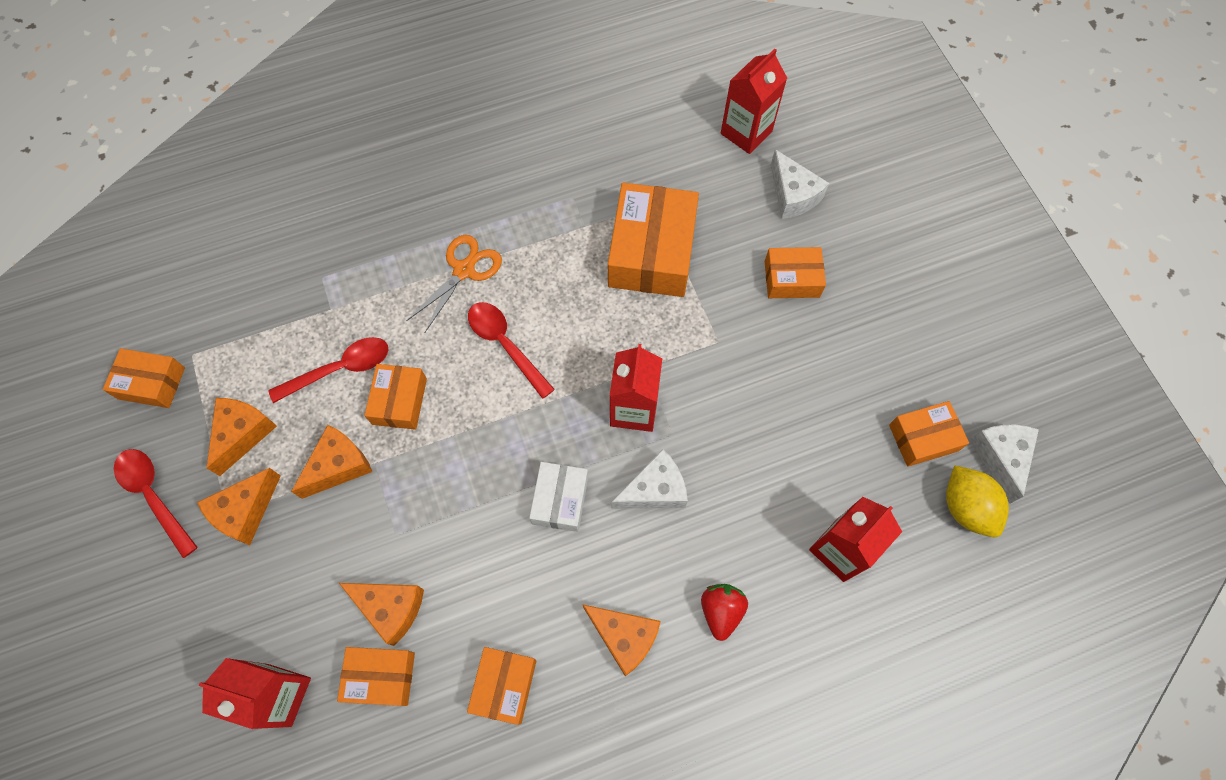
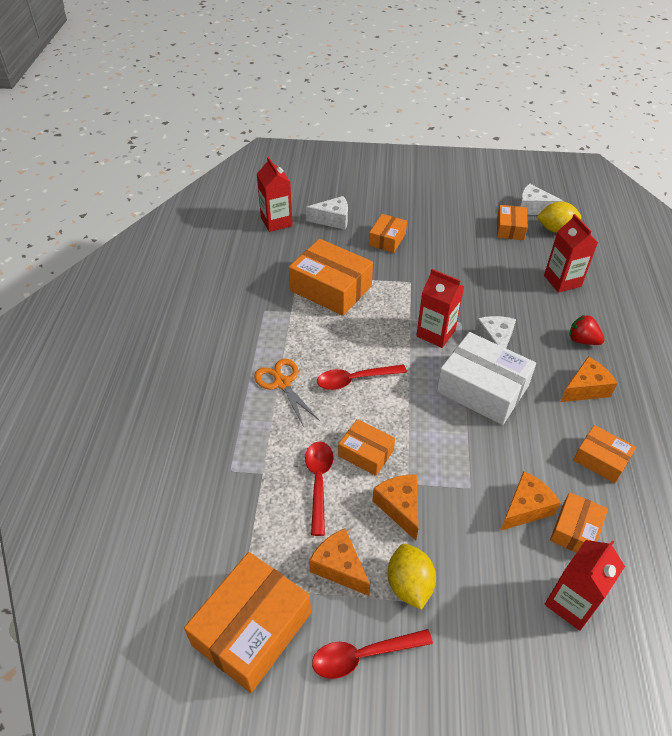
camera: 65 degrees left, 20 degrees down
orange box [103,348,185,408] -> orange box [184,552,311,693], size x1.80
orange cheese [197,468,281,545] -> yellow lemon [387,544,436,610]
white box [529,462,588,532] -> white box [436,332,536,425], size x1.80

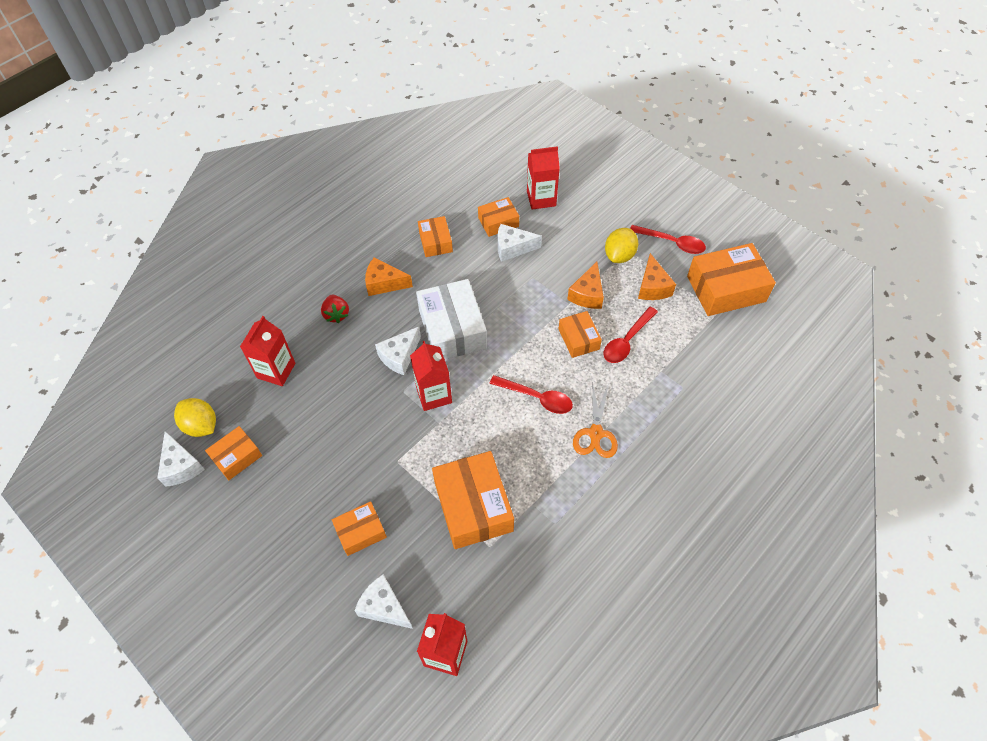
camera: 140 degrees left, 10 degrees up
orange cheese [500,471,561,531] -> white cheese [498,224,542,262]

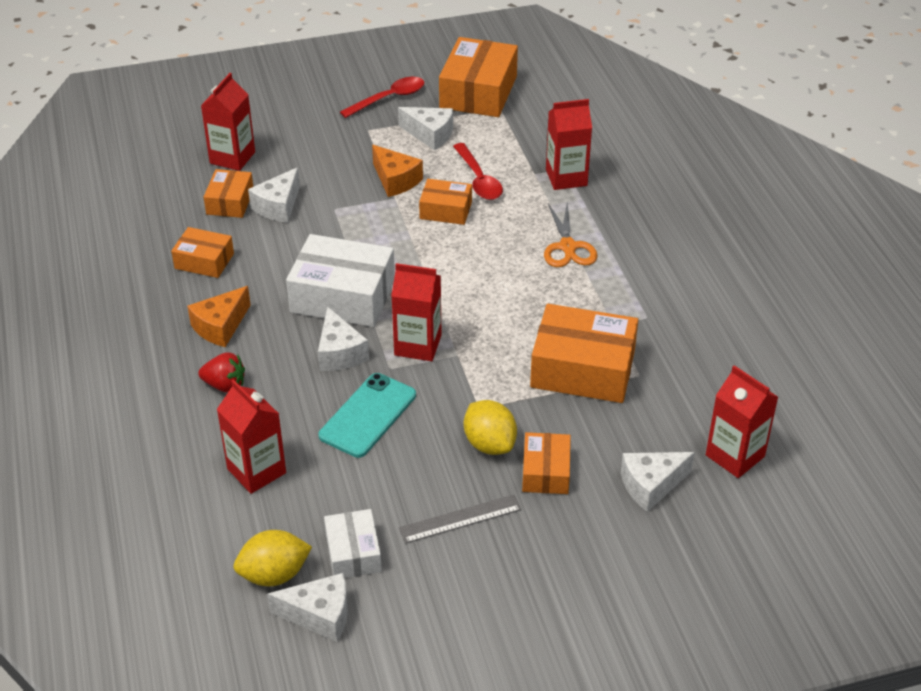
camera: 60 degrees left, 15 degrees down
orange box [205,426,262,480] -> white box [324,509,382,578]
red spoon [489,375,573,414] -> none
orange scissors [573,382,618,458] -> orange scissors turned 45 degrees clockwise [544,202,598,267]
yellow lemon [605,228,638,263] -> yellow lemon moved to [464,400,517,455]
orange cheese [638,253,676,300] -> white cheese [398,107,453,150]
none -> turquoise phone [318,373,416,458]
none -> grey ruler [399,494,522,544]
none -> red carton [546,99,592,190]

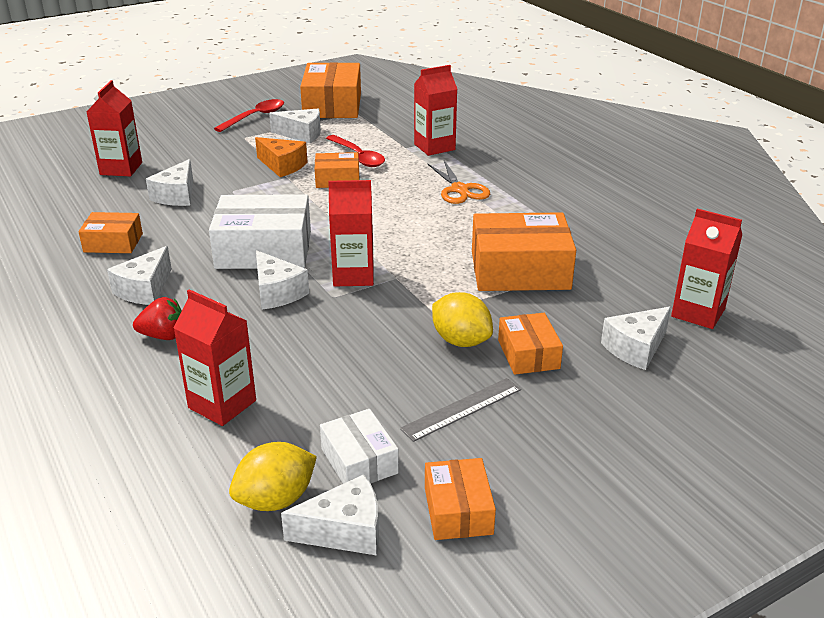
camera: 15 degrees left, 10 degrees down
orange cheese [187,286,251,347] -> white cheese [107,246,172,305]
orange box [204,169,253,218] -> orange box moved to [425,458,496,540]
turquoise phone [318,373,416,458] -> none

